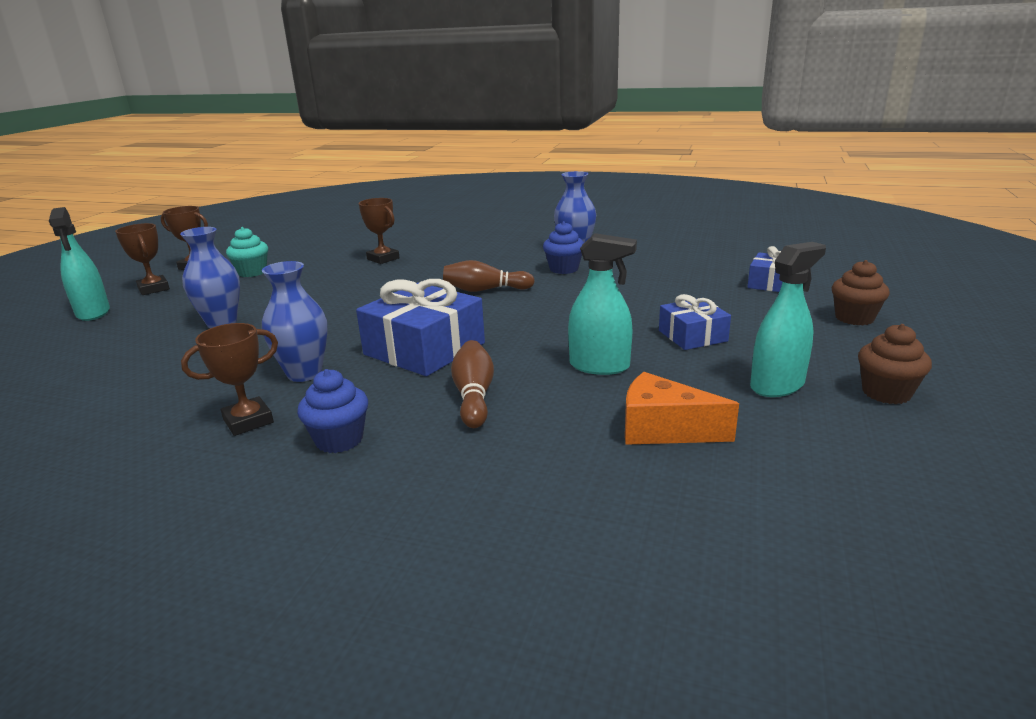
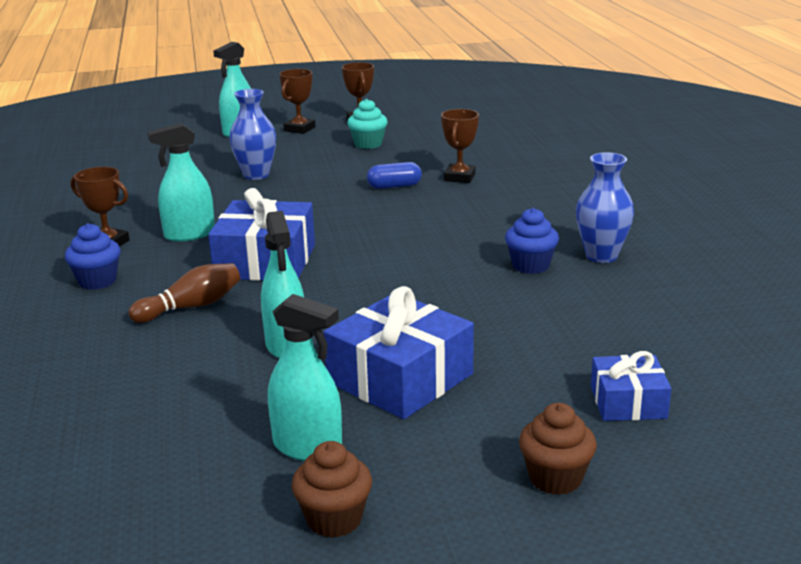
camera: 60 degrees right, 0 degrees up
blue vase [262,261,328,382] -> turquoise spray bottle [148,123,215,242]
brown bowling pin [443,260,535,292] -> none
orange cheese [625,372,739,445] -> none
blue gift [659,294,731,350] -> blue gift [323,286,474,419], size x1.74
none -> blue capsule [367,162,422,189]

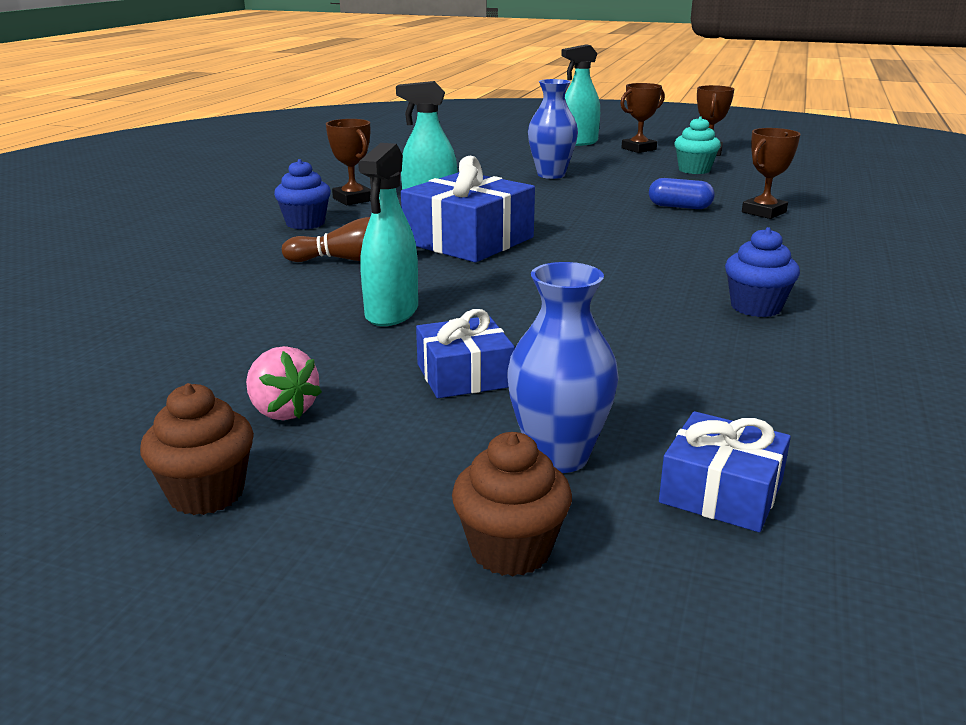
camera: 30 degrees right, 0 degrees up
turquoise spray bottle [268,294,342,461] -> pink strawberry [246,346,322,420]
blue gift [323,286,474,419] -> blue gift [416,309,515,398], size x0.57
blue vase [576,152,634,263] -> blue vase moved to [507,262,619,473]

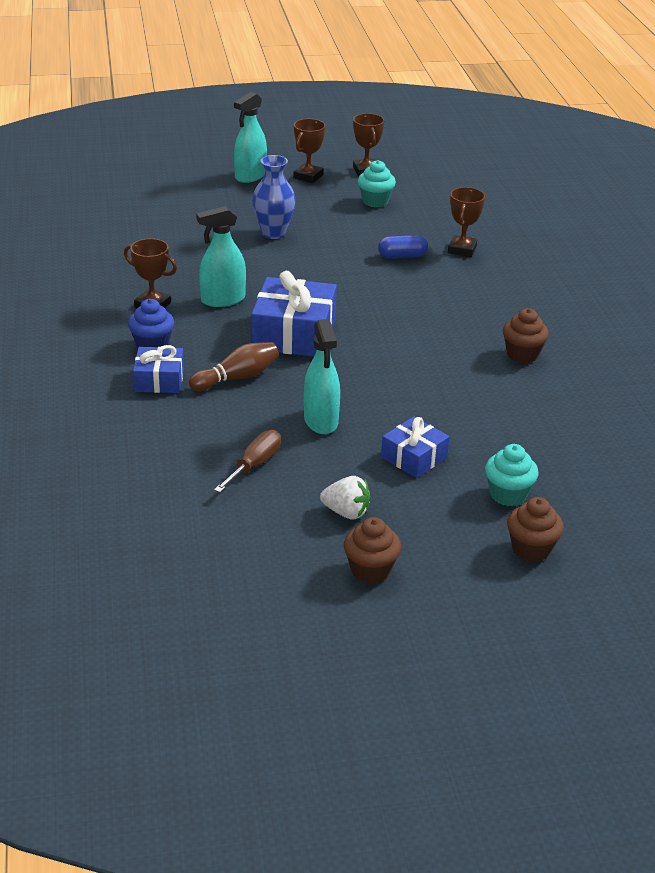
camera: 30 degrees left, 10 degrees up
pink strawberry [246,346,322,420] -> white strawberry [320,476,370,520]
blue vase [507,262,619,473] -> turquoise cupcake [485,444,539,506]
blue gift [659,411,791,532] -> blue gift moved to [133,345,184,393]
blue cupcake [725,227,800,317] -> brown cupcake [503,308,549,363]
none -> brown screwdriver [214,430,281,493]

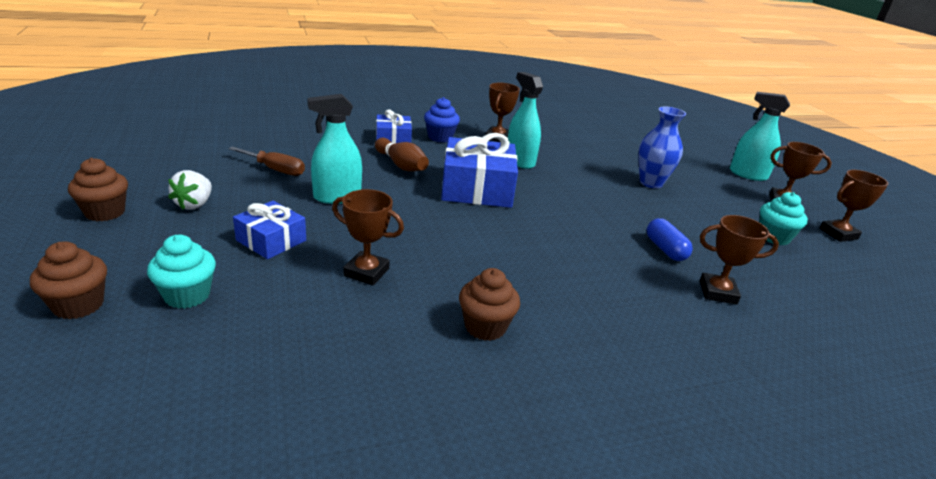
camera: 80 degrees right, 5 degrees down
none -> brown trophy [332,189,404,286]

